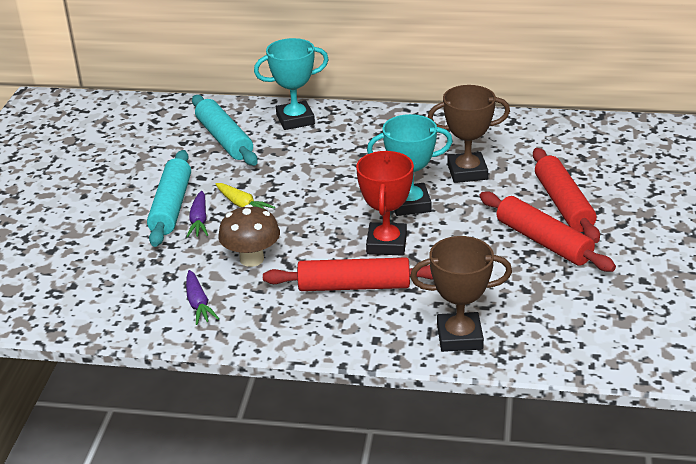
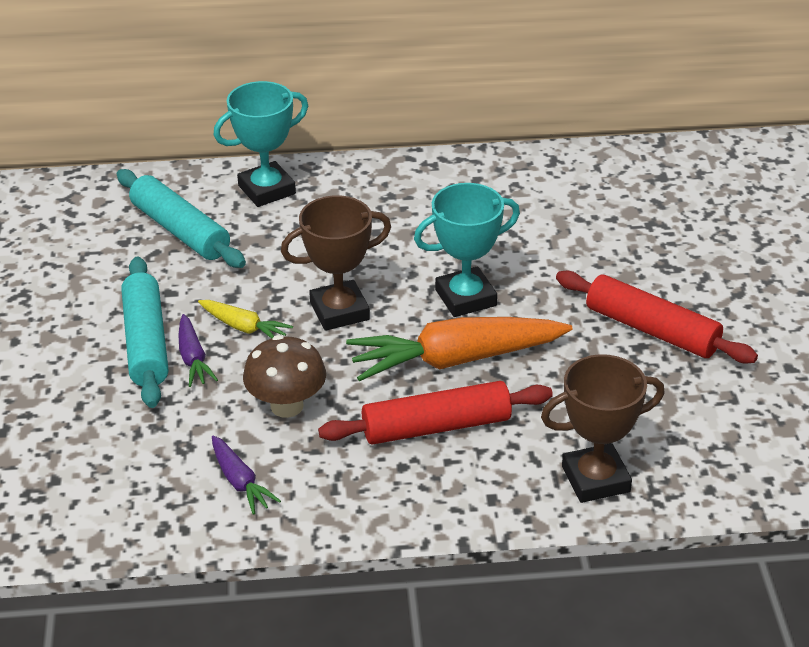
camera: 15 degrees left, 5 degrees up
red trophy [356,151,414,256] -> orange carrot [346,317,572,381]
brown trophy [428,85,510,183] -> brown trophy moved to [281,195,391,331]
red rolling pin [533,148,600,243] -> none

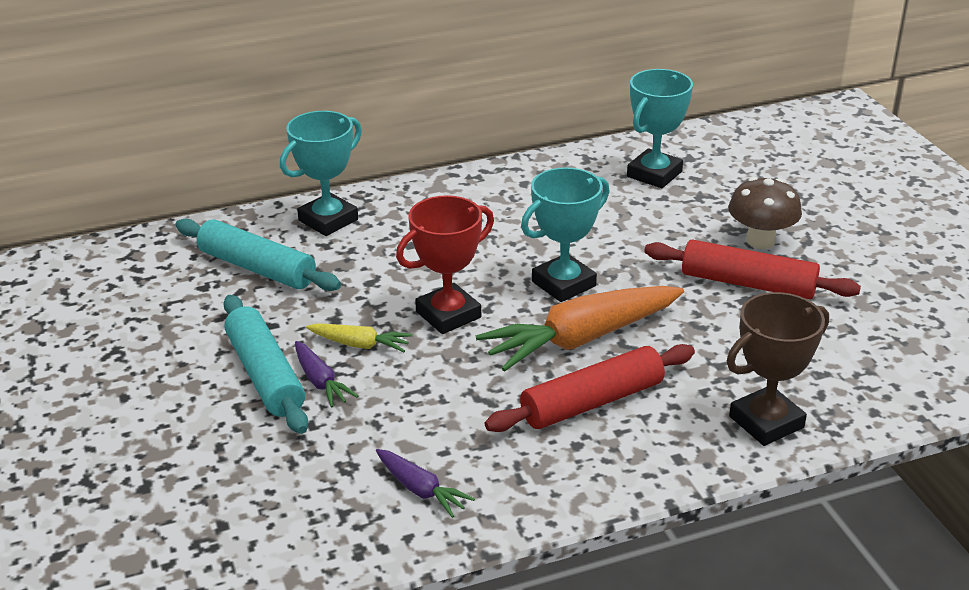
camera: 15 degrees left, 5 degrees down
brown mushroom [243,335,326,418] -> brown mushroom moved to [728,177,802,249]
brown trophy [281,195,391,331] -> red trophy [396,195,494,334]
none -> turquoise trophy [627,69,693,188]

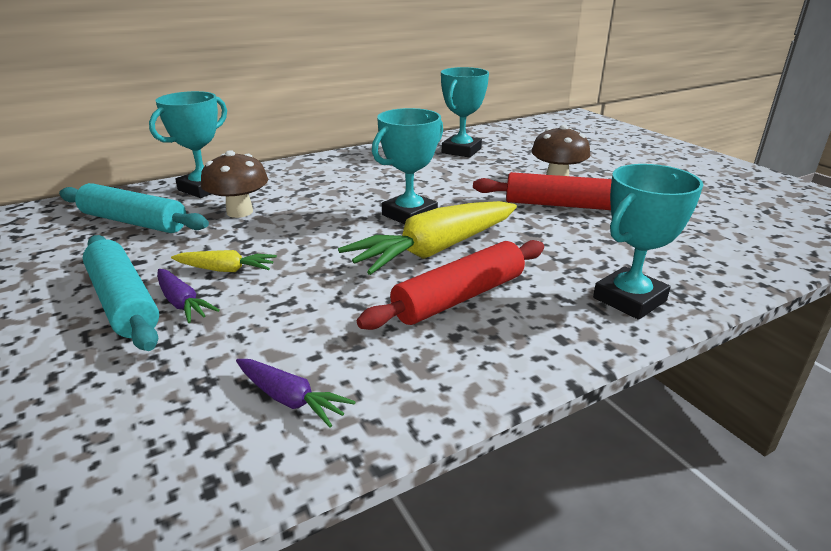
camera: 10 degrees left, 5 degrees down
red trophy [396,195,494,334] -> none
orange carrot [475,286,684,372] -> yellow carrot [338,201,517,275]
brown trophy [727,292,829,446] -> turquoise trophy [593,164,703,320]
none -> brown mushroom [201,150,268,218]

